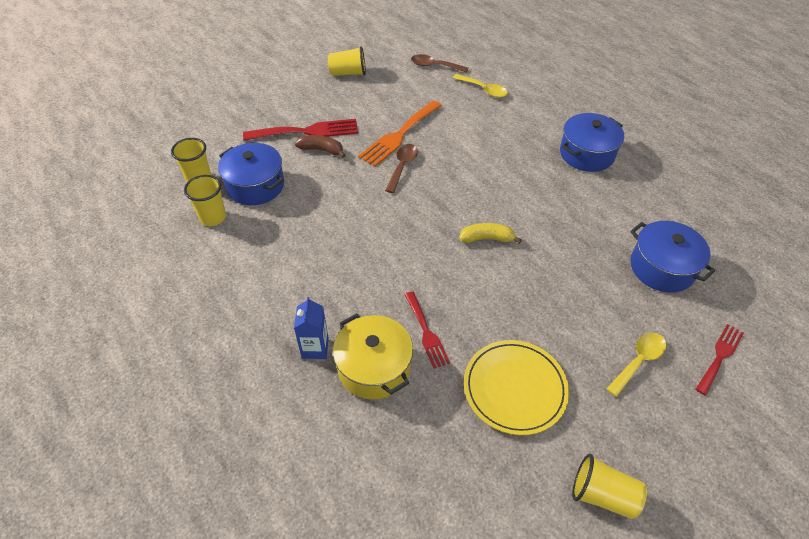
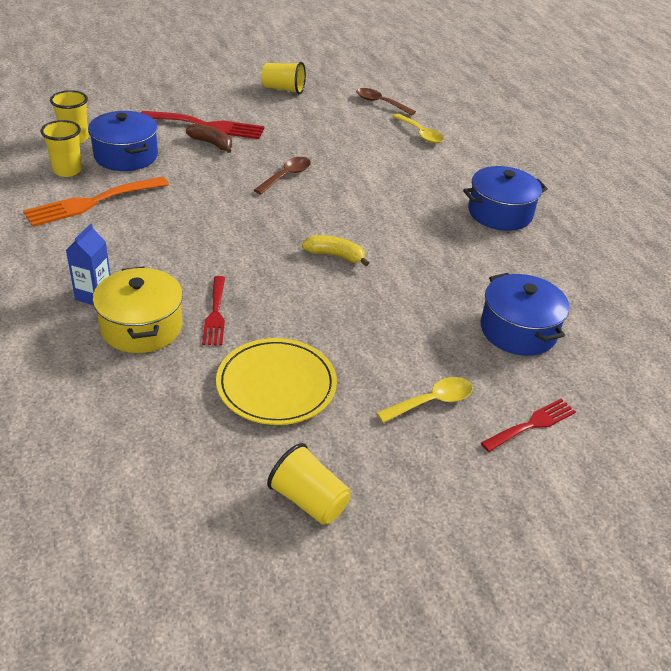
camera: 15 degrees right, 10 degrees down
orange fork [358,101,442,167] -> orange fork moved to [23,176,169,227]

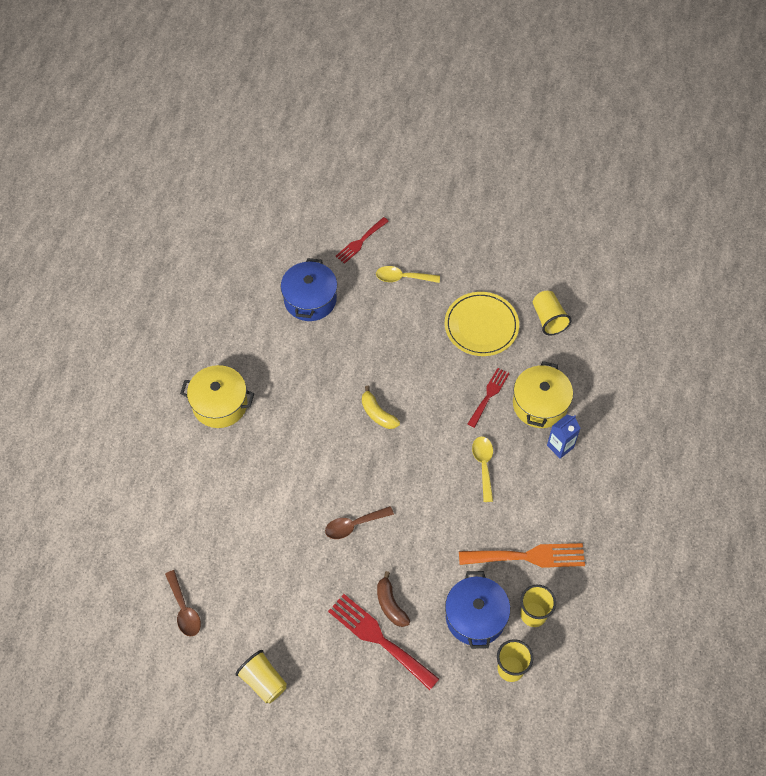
camera: 145 degrees left, 20 degrees up
yellow cup [267,443,351,525] -> yellow cup moved to [533,291,572,335]
yellow spoon [392,113,444,143] -> yellow spoon moved to [472,436,493,502]
blue pot [463,166,548,231] -> yellow pot [180,365,254,428]
red fork [481,398,576,452] -> red fork turned 45 degrees counterclockwise [335,217,389,264]

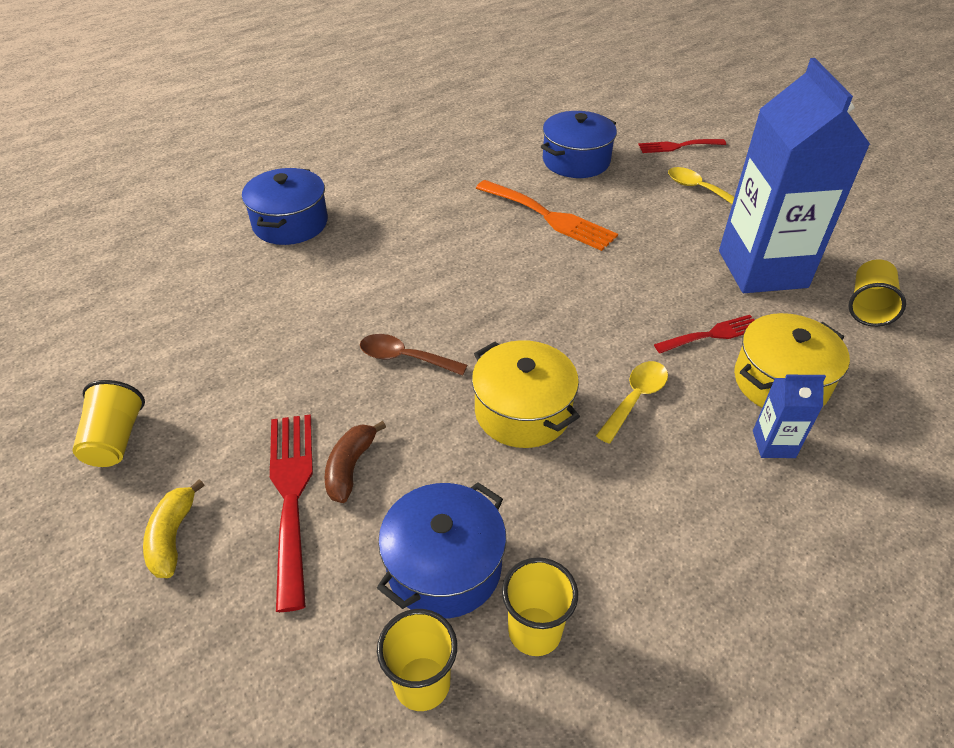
camera: 40 degrees right, 15 degrees down
brown spoon [165,570,201,637] -> none
yellow pot [180,365,254,428] -> yellow pot moved to [472,340,580,448]
yellow banana [362,386,400,429] -> yellow banana moved to [143,479,204,578]
yellow plate [445,292,519,356] -> blue carton [719,58,870,293]
orange fork [459,543,585,568] -> orange fork moved to [476,180,618,251]
none -> blue pot [242,168,328,245]

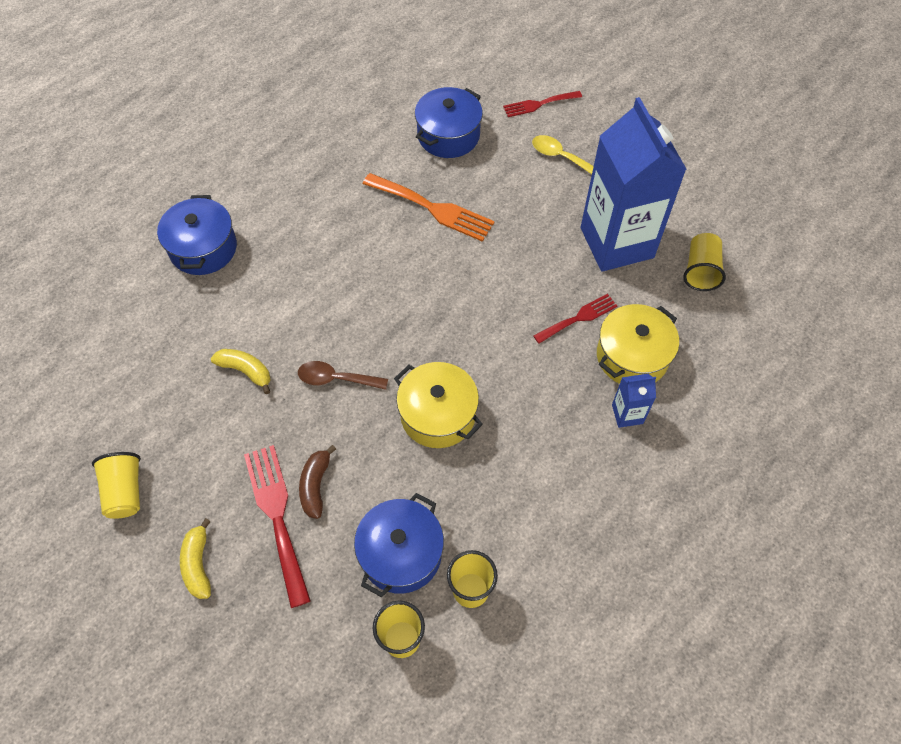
camera: 10 degrees left, 15 degrees up
yellow spoon [596,361,668,444] -> none
none -> yellow banana [211,349,271,394]

